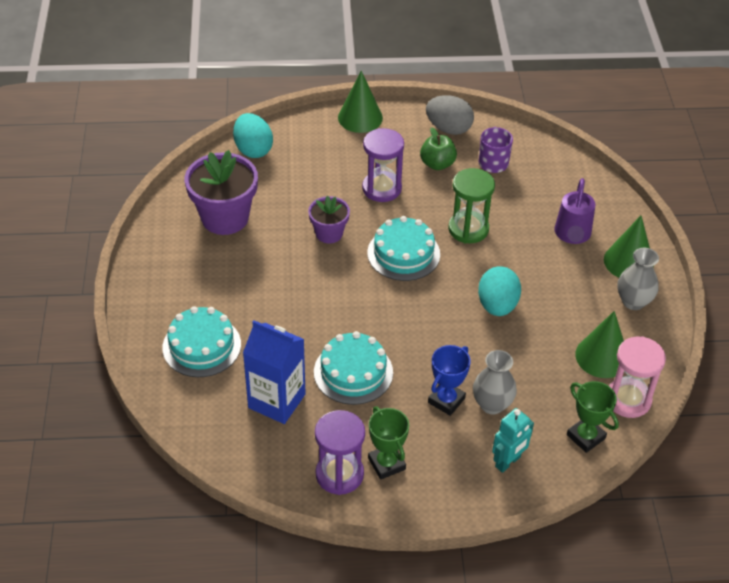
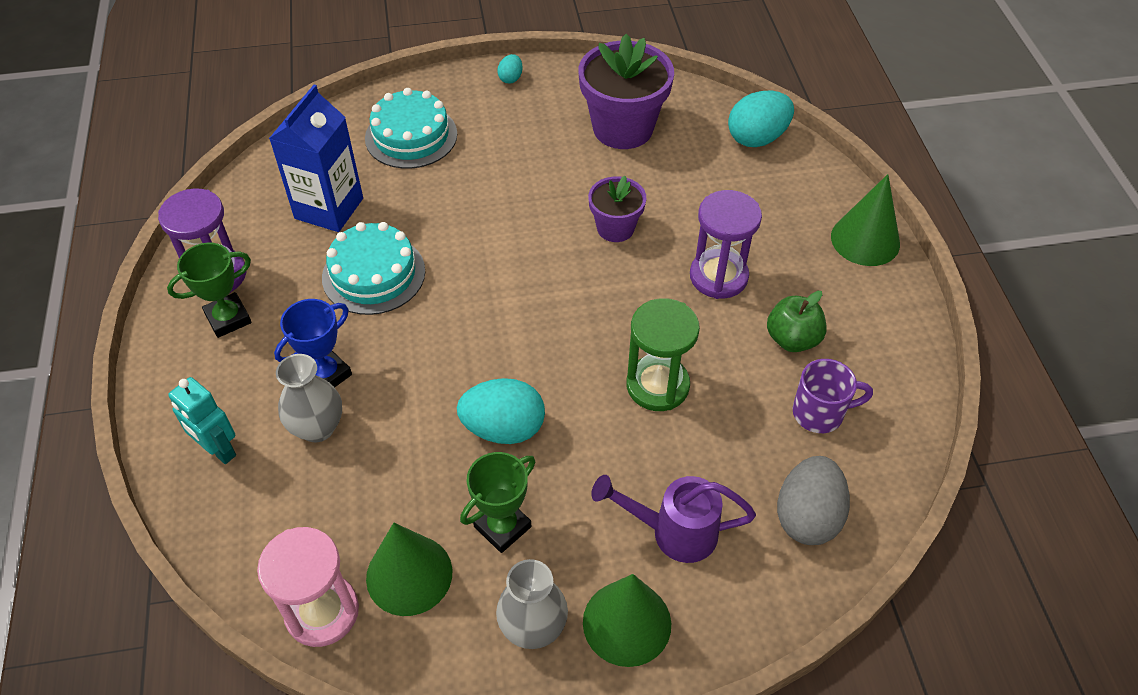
camera: 85 degrees right, 5 degrees up
turquoise cake [367,216,440,281] -> none
grey egg [426,95,474,135] -> grey egg moved to [777,456,850,545]
blue trophy [428,345,471,416] -> blue trophy turned 75 degrees counterclockwise [274,299,352,387]
green trophy [567,381,619,453] -> green trophy moved to [460,452,535,553]
none -> turquoise egg [497,54,523,83]

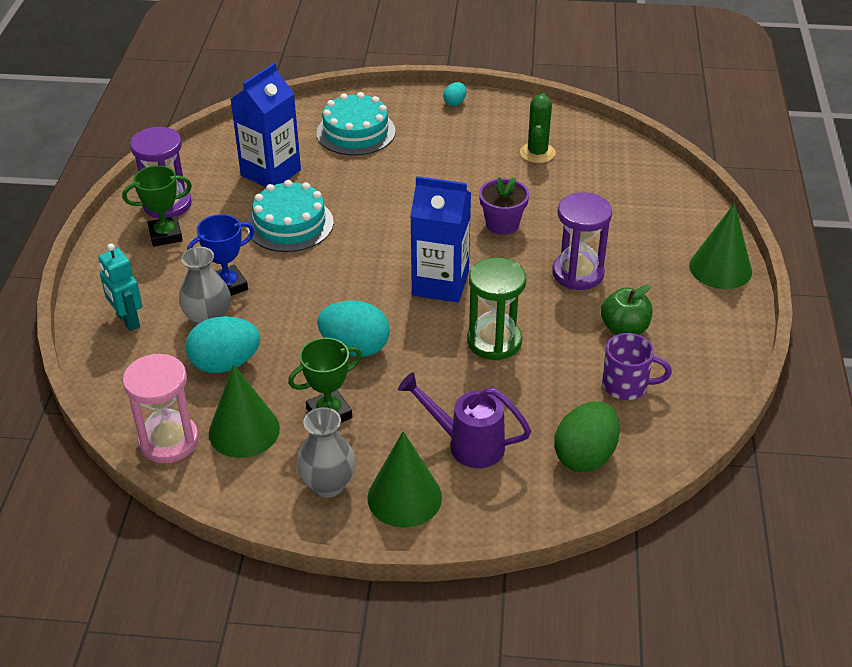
camera: 15 degrees right, 10 degrees down
purple flower pot [578,34,674,149] -> green cactus [520,93,556,163]
turquoise egg [728,90,794,147] -> turquoise egg moved to [186,316,260,373]
grey egg [777,456,850,545] -> green egg [554,401,620,472]
none -> blue carton [410,176,471,303]

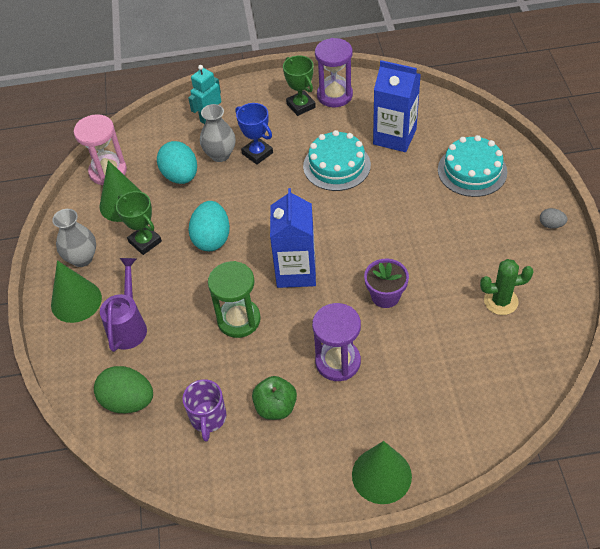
camera: 80 degrees right, 10 degrees up
turquoise egg [443,82,466,106] -> grey egg [540,208,568,229]

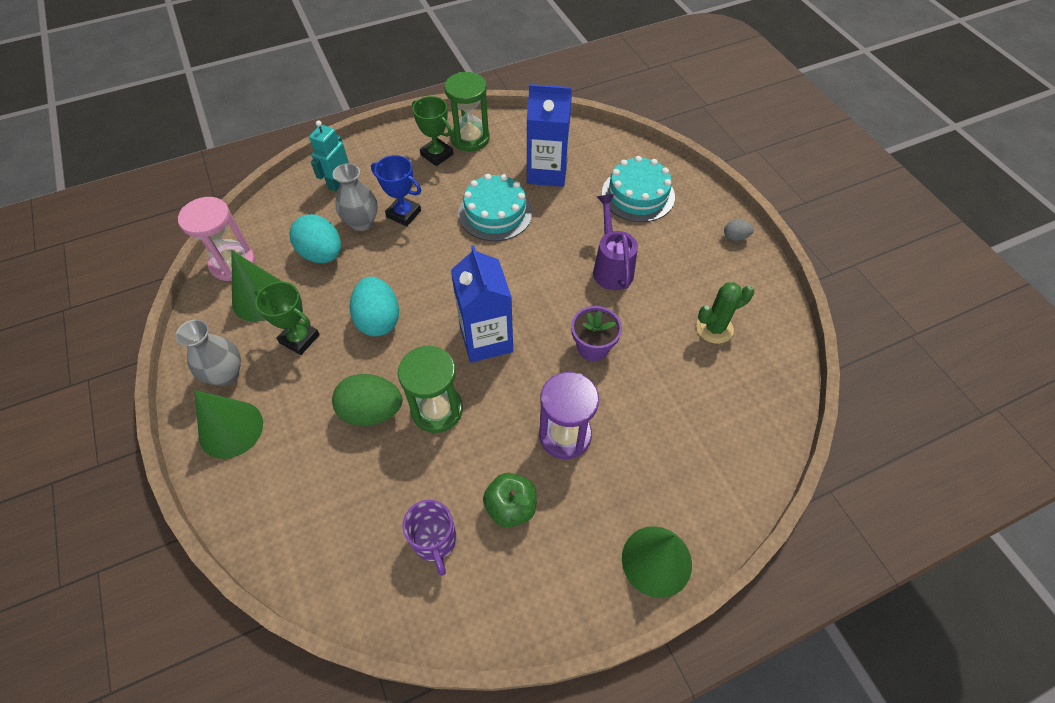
camera: 20 degrees left, 5 degrees up
green egg [94,366,153,413] -> green egg moved to [332,374,403,426]
purple watering can [100,258,147,352] -> purple watering can moved to [593,194,638,290]
purple hourglass [315,38,353,107] -> green hourglass [444,72,490,151]

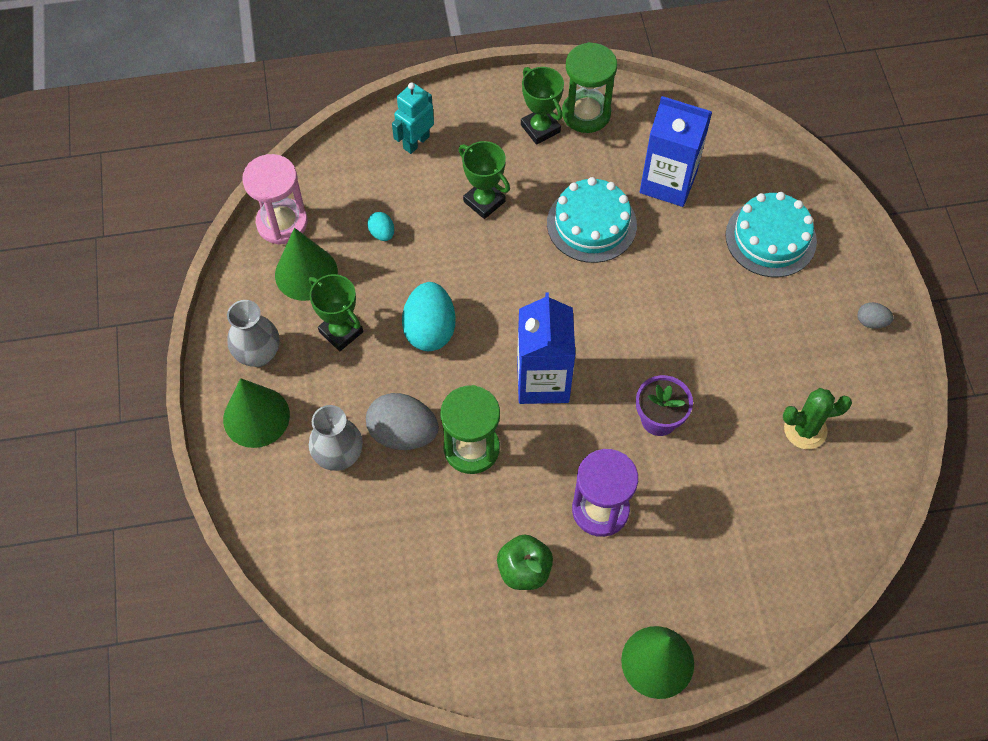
camera: 15 degrees right, 5 degrees up
turquoise egg [290,214,341,263] -> turquoise egg [367,212,394,241], size x0.49
green egg [332,374,403,426] -> grey egg [366,393,439,450]
grey vase [333,163,378,231] -> grey vase moved to [309,405,363,471]
blue trophy [371,155,421,226] -> green trophy [459,141,510,219]
purple mug [402,500,457,576] -> none
purple watering can [593,194,638,290] -> none

